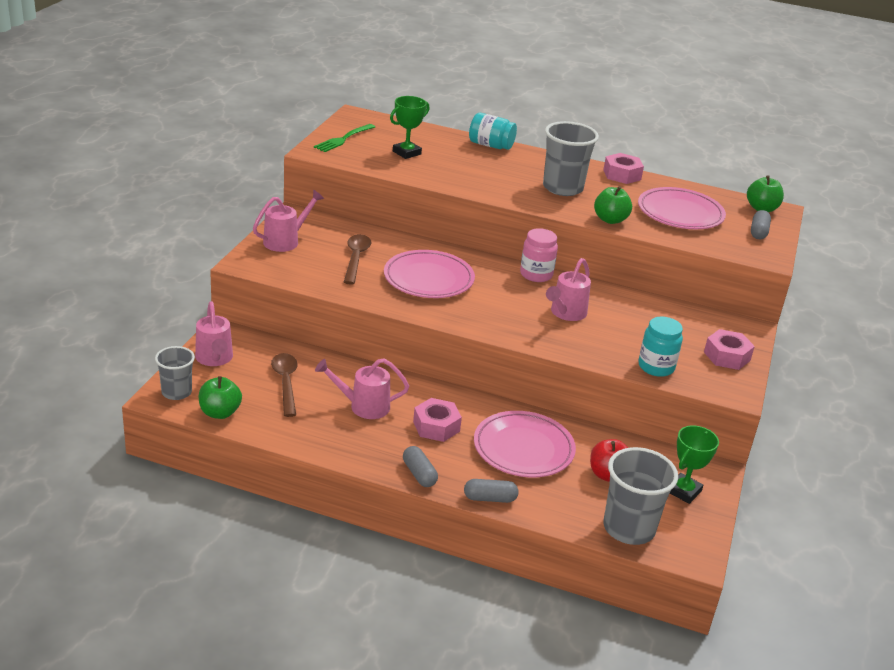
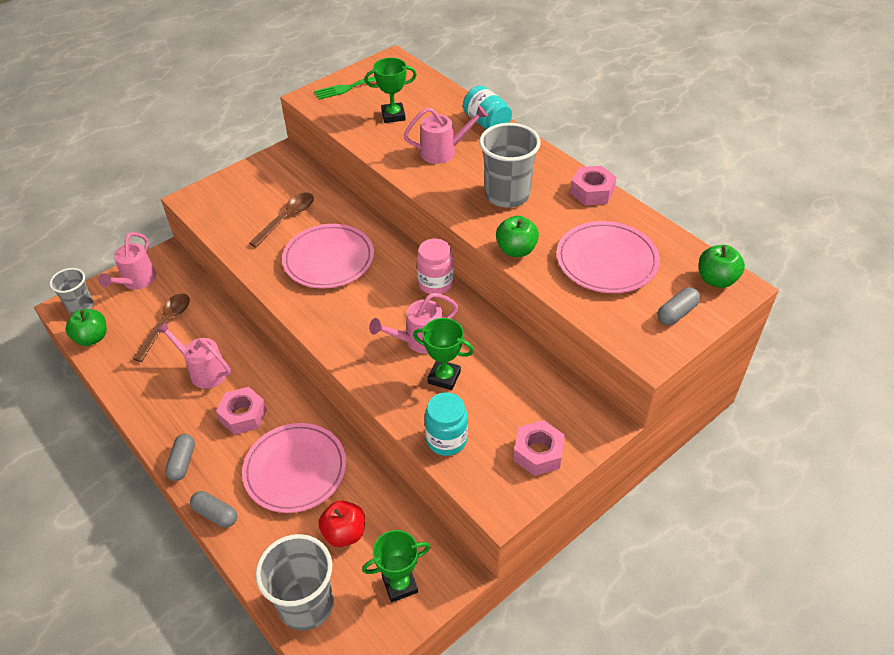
camera: 35 degrees right, 15 degrees up
pink watering can [253,190,324,252] -> pink watering can moved to [404,105,488,164]
none -> green trophy [413,318,474,390]

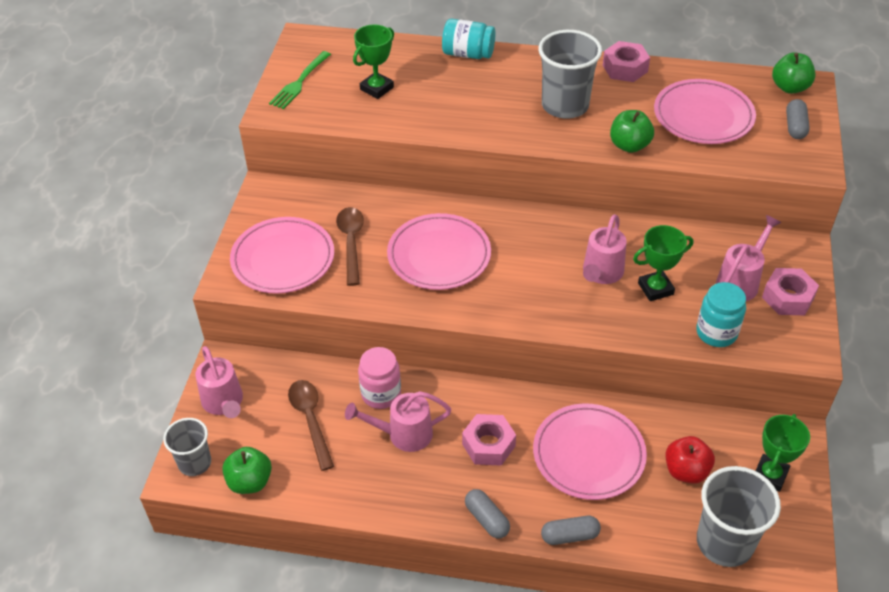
camera: 40 degrees left, 0 degrees up
pink watering can [404,105,488,164] -> pink watering can moved to [716,215,781,301]
pink jar [417,238,454,294] -> pink jar moved to [358,347,401,409]
none -> pink plate [230,217,334,294]

